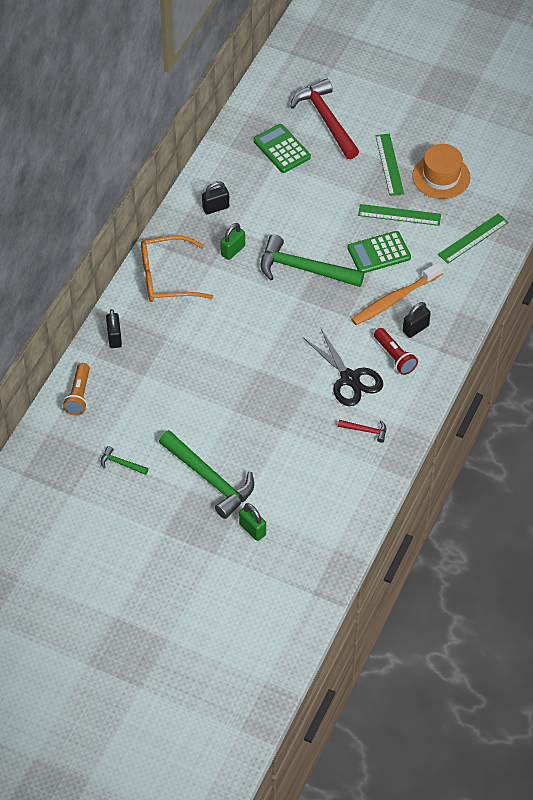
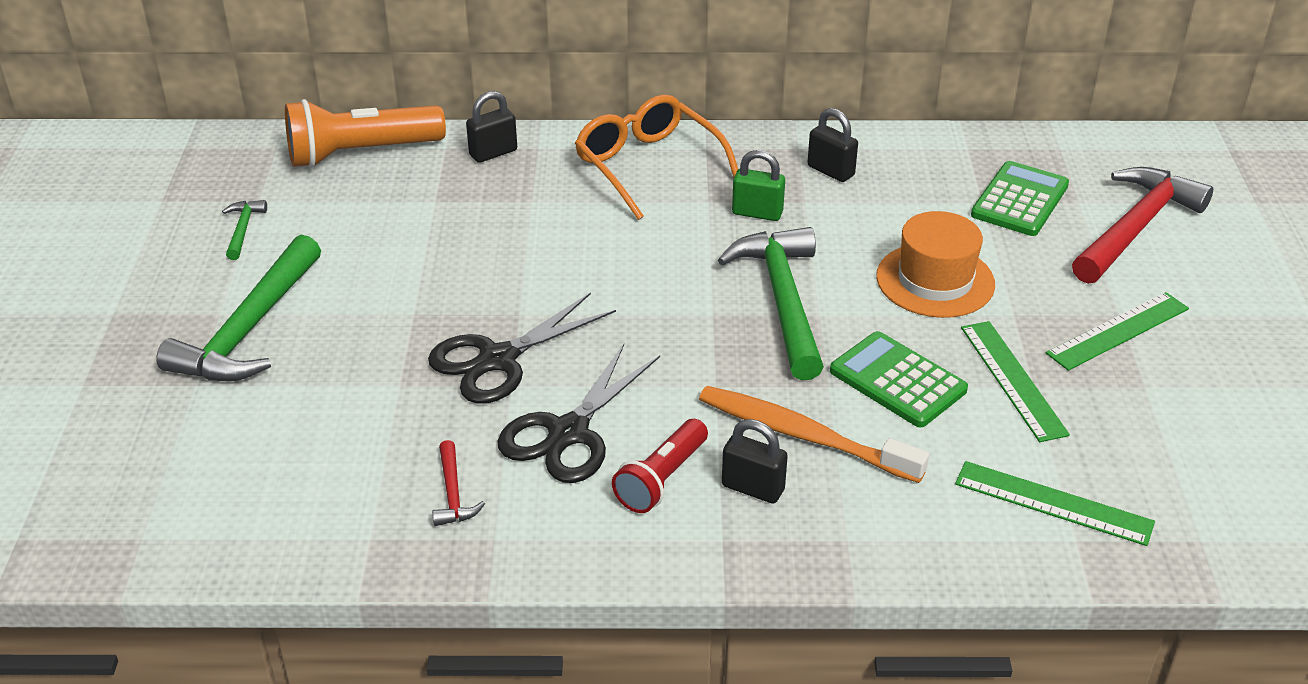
camera: 65 degrees right, 15 degrees down
orange flashlight [63,363,90,415] -> orange flashlight [285,99,446,168], size x1.62
green padlock [239,503,266,541] -> none
orange hat [412,144,470,199] -> orange hat moved to [876,211,995,318]
none -> black scissors [428,292,616,404]

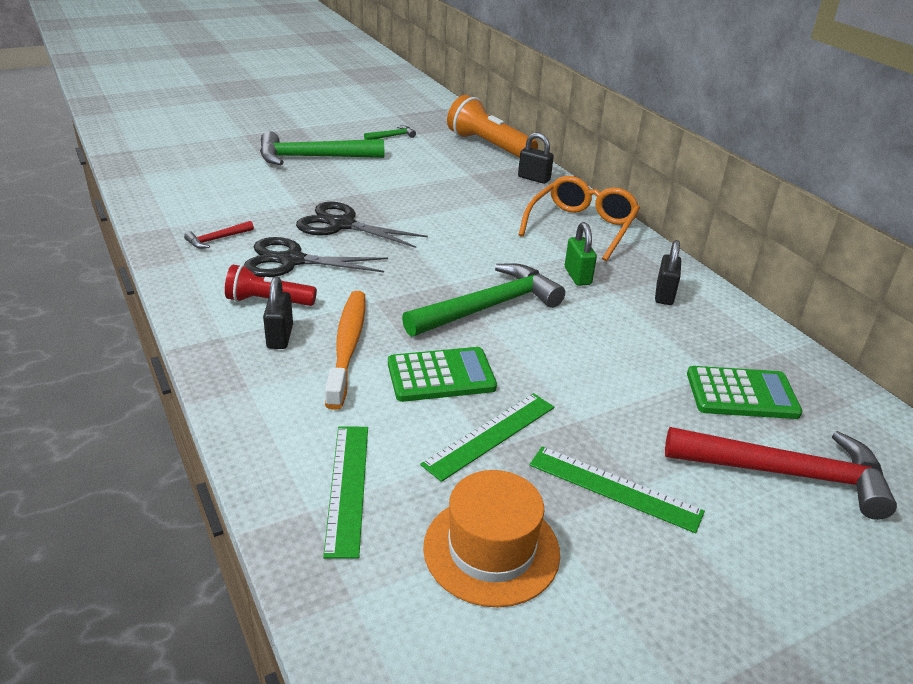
camera: 60 degrees right, 5 degrees down
green calculator [830,331,968,427] -> green calculator turned 60 degrees clockwise [388,347,497,402]
orange hat [876,211,995,318] -> orange hat moved to [423,470,560,607]

